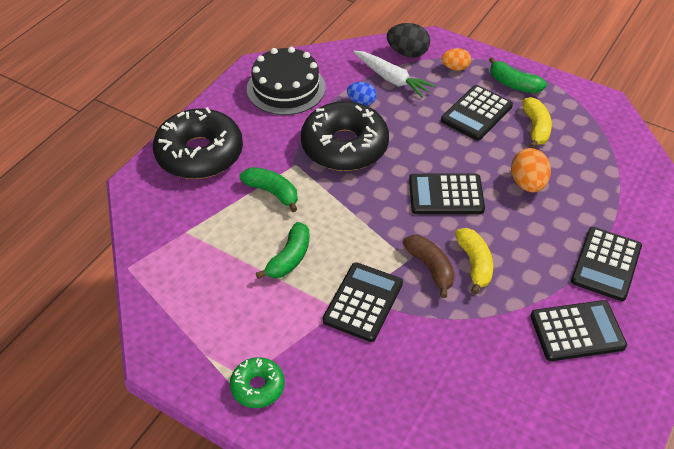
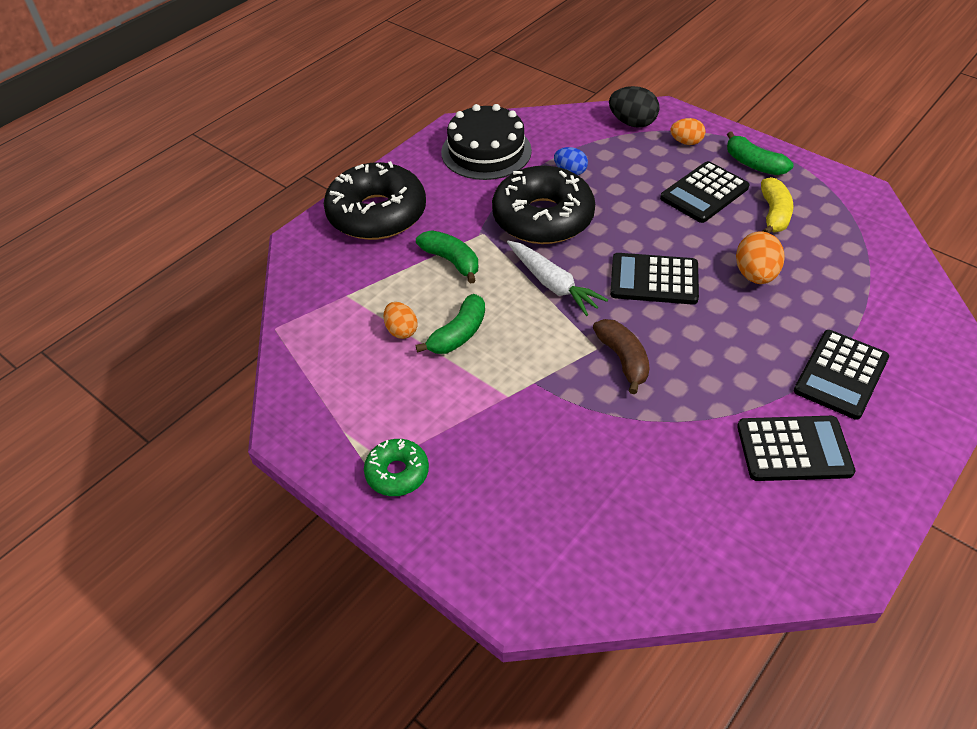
camera: 10 degrees right, 0 degrees up
black calculator [323,262,403,342] -> none
white carrot [353,51,435,98] -> white carrot moved to [507,241,608,316]
yellow banana [455,228,493,295] -> none
none -> orange egg [383,302,417,339]

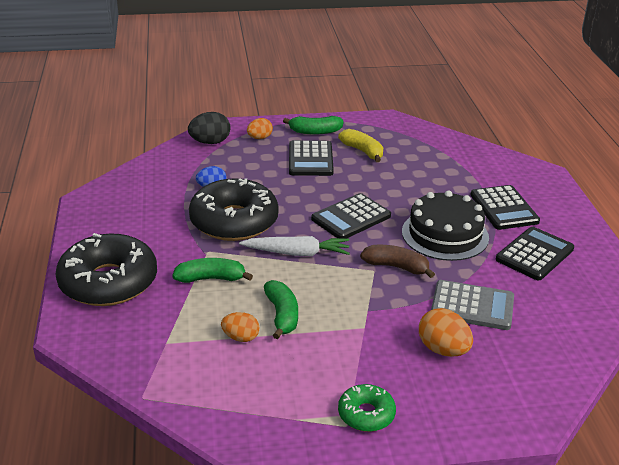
camera: 50 degrees left, 15 degrees down
black cake [441,104,532,180] -> black cake moved to [402,191,489,261]
orange egg [736,231,785,284] -> orange egg moved to [419,308,473,357]
none -> grey calculator [431,280,514,330]

